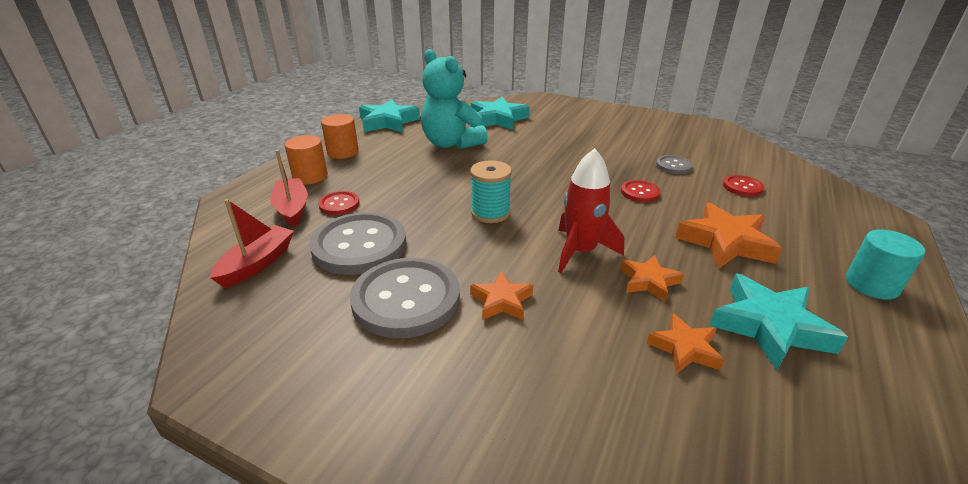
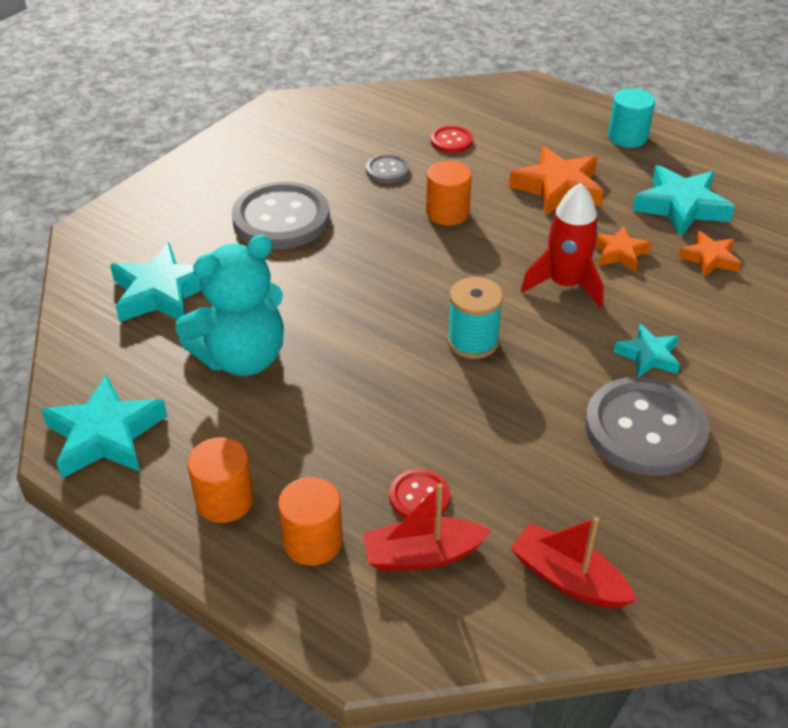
camera: 80 degrees left, 10 degrees up
grey button [309,212,407,275] -> grey button moved to [232,182,330,249]
orange star [470,272,533,320] -> turquoise star [614,324,680,377]
red button [621,180,661,202] -> orange cylinder [426,161,472,226]

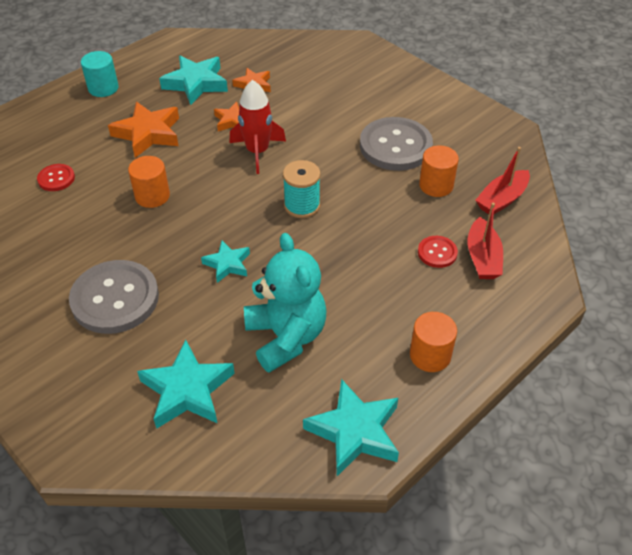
camera: 80 degrees left, 5 degrees up
orange cylinder [278,477,343,566] -> orange cylinder moved to [419,145,459,197]
grey button [366,154,410,183] -> none
turquoise star [614,324,680,377] -> turquoise star moved to [201,241,250,283]

